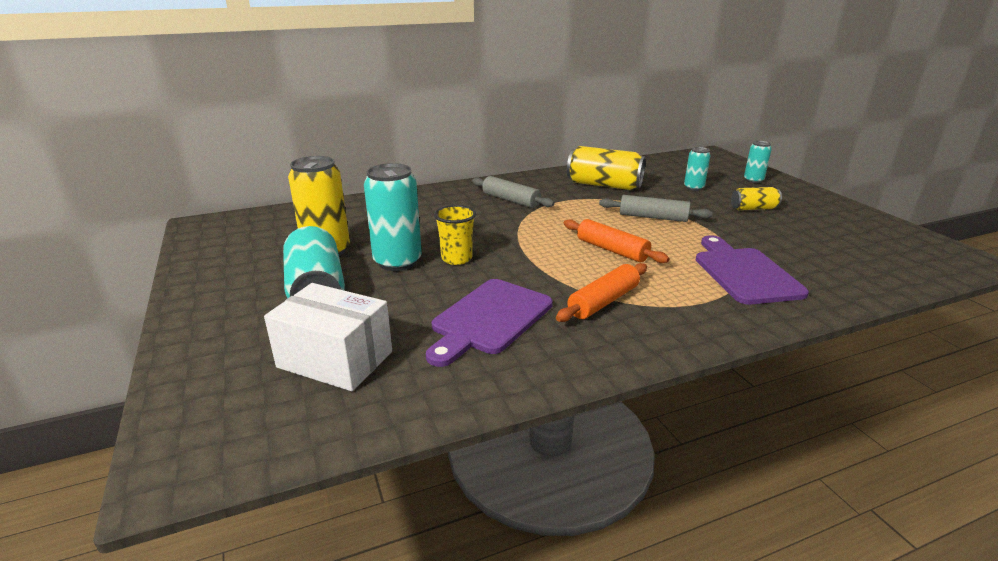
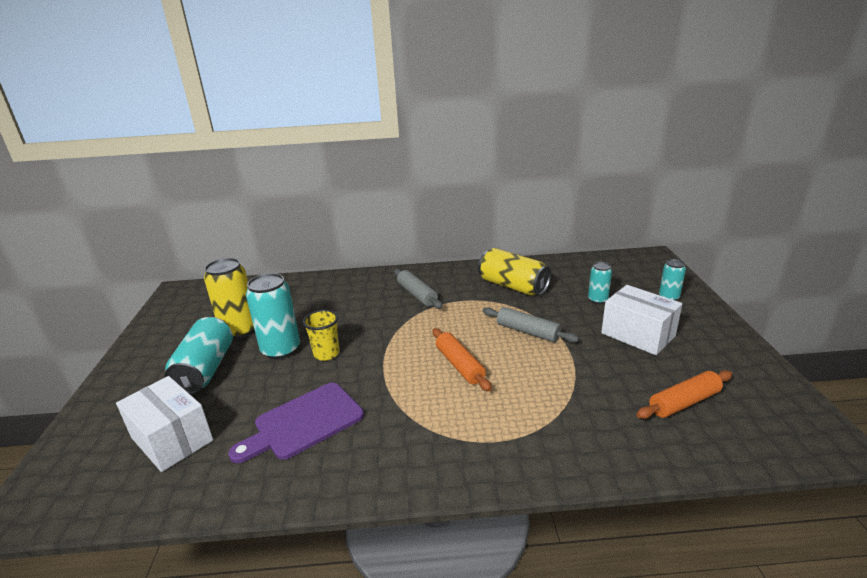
camera: 20 degrees right, 0 degrees up
orange rolling pin [556,263,647,322] -> orange rolling pin moved to [636,370,732,419]
purple cutting board [696,235,809,305] -> none
yellow can [731,187,782,210] -> white box [601,285,682,355]

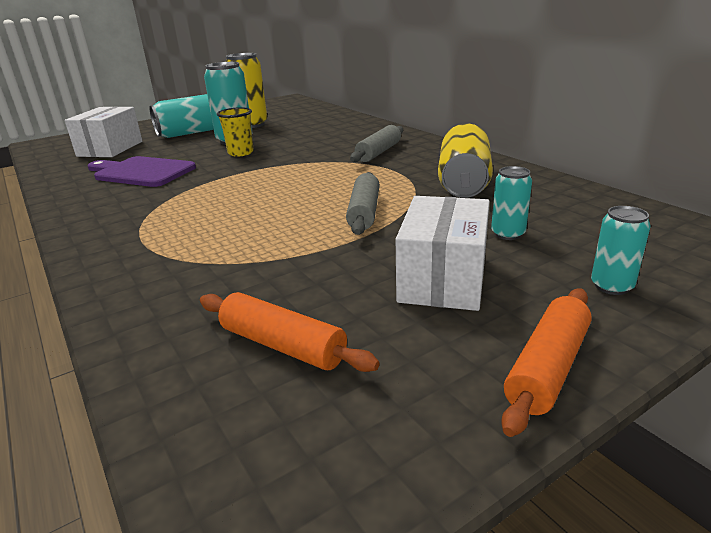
camera: 60 degrees right, 0 degrees up
orange rolling pin [433,328,492,391] -> orange rolling pin moved to [501,288,592,437]

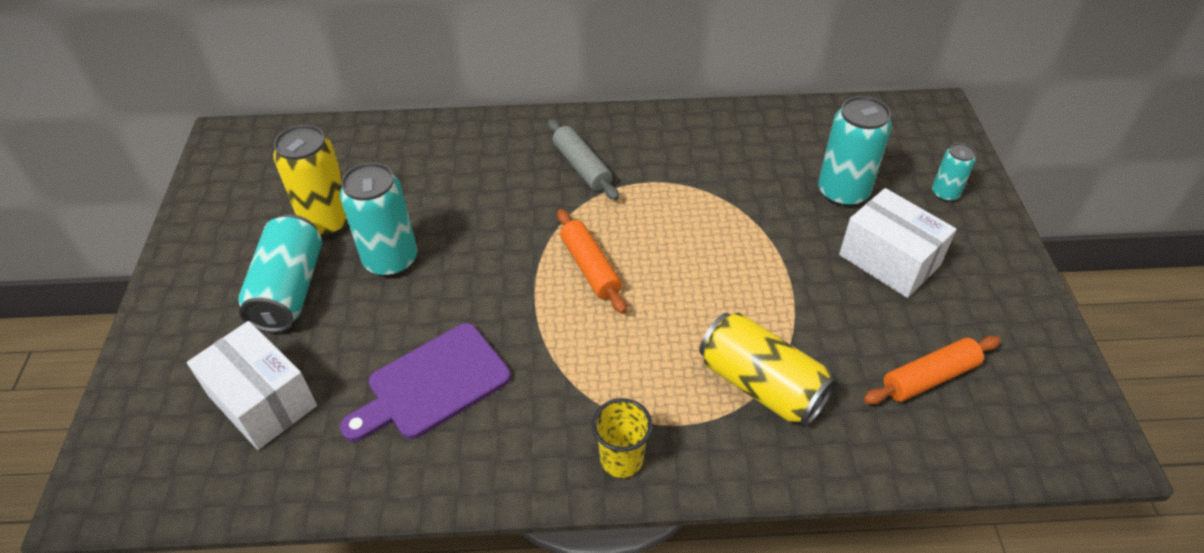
camera: 60 degrees left, 20 degrees up
yellow cup [217,107,254,157] -> yellow cup moved to [592,398,653,478]
grey rolling pin [346,172,380,235] -> none
yellow can [438,124,493,198] -> yellow can moved to [699,313,836,427]
turquoise can [491,166,532,240] -> turquoise can [818,96,892,207], size x1.84
orange rolling pin [501,288,592,437] -> orange rolling pin moved to [557,209,627,314]

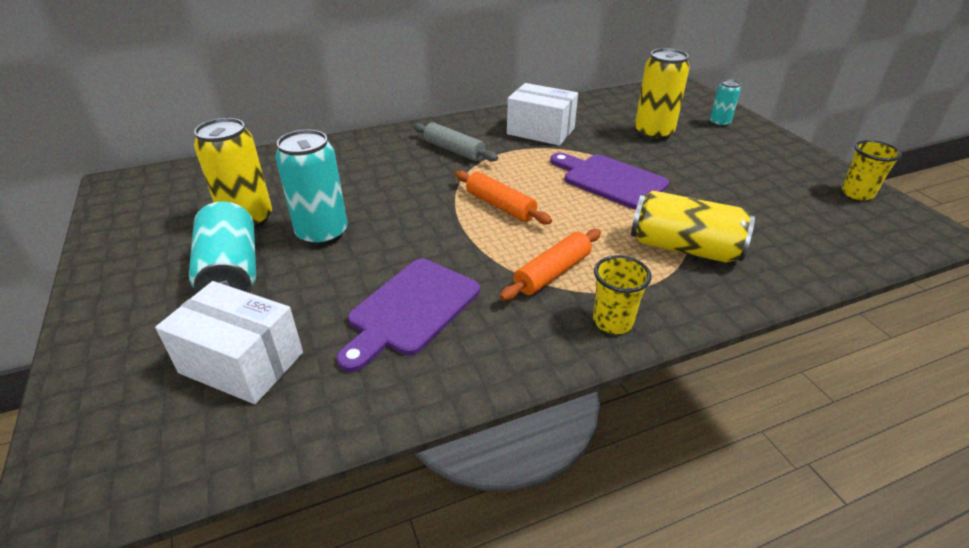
camera: 20 degrees left, 10 degrees down
turquoise can [818,96,892,207] -> yellow can [635,48,690,141]
white box [839,188,957,298] -> white box moved to [507,83,578,146]
orange rolling pin [863,336,1001,404] -> orange rolling pin moved to [500,229,601,301]
none -> purple cutting board [550,153,669,210]
none -> yellow cup [841,140,902,200]

